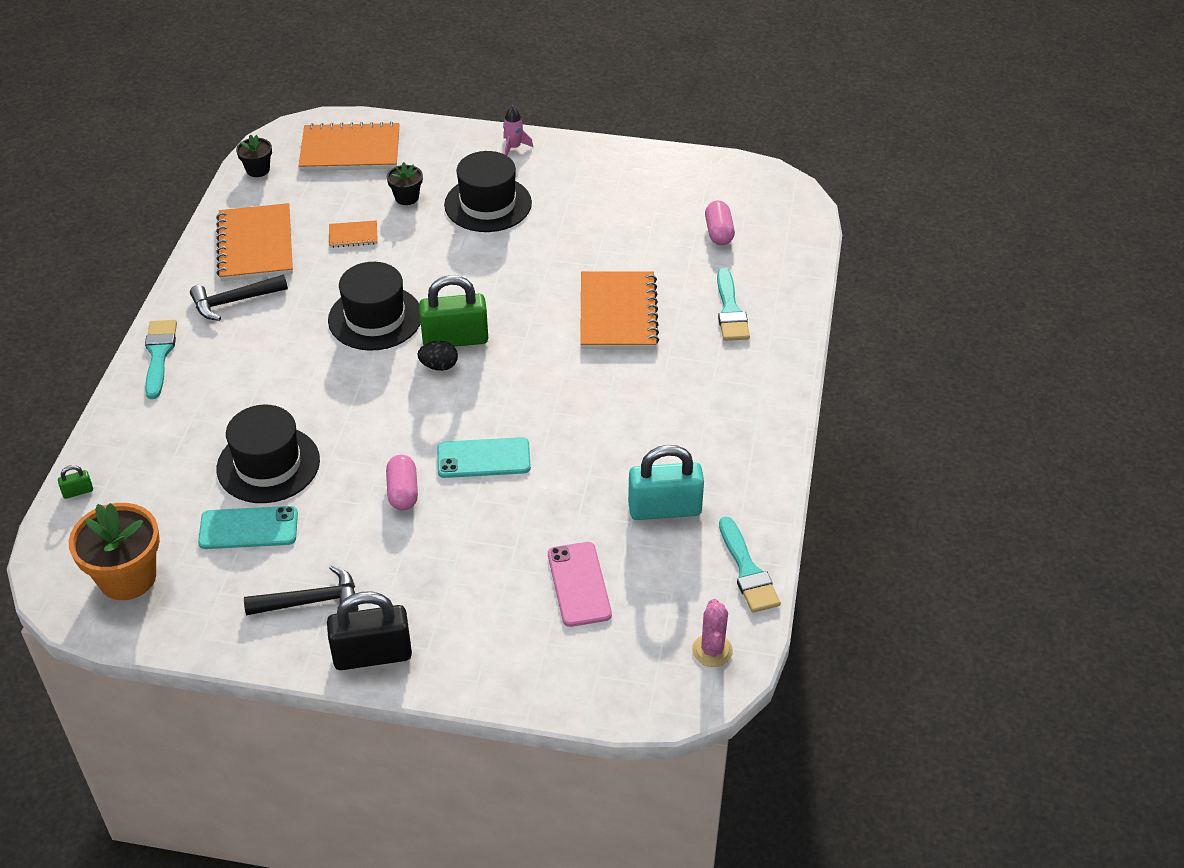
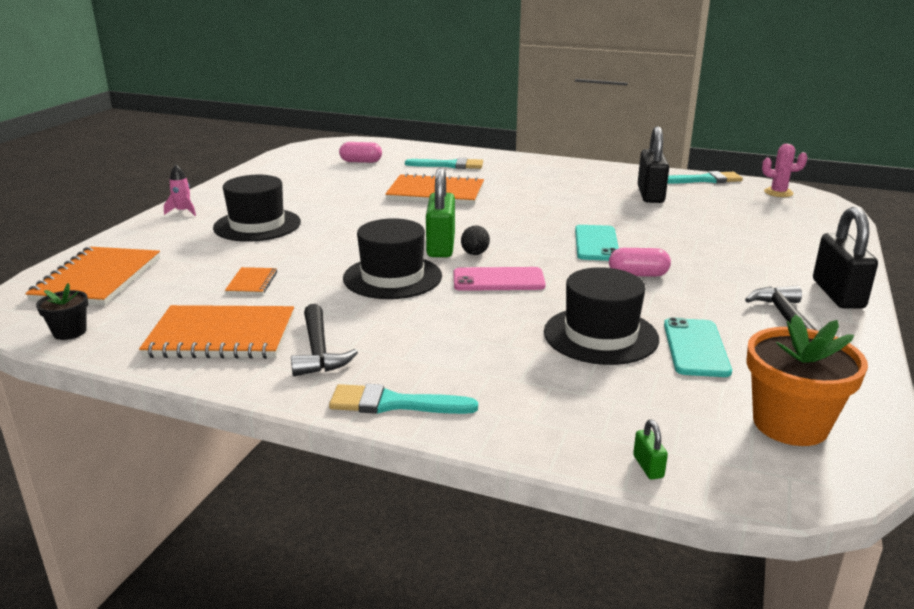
camera: 80 degrees left, 20 degrees down
black flower pot [387,162,423,205] -> none
pink phone [548,542,612,627] -> pink phone moved to [454,267,546,291]
turquoise padlock [628,445,704,520] -> black padlock [638,127,669,203]

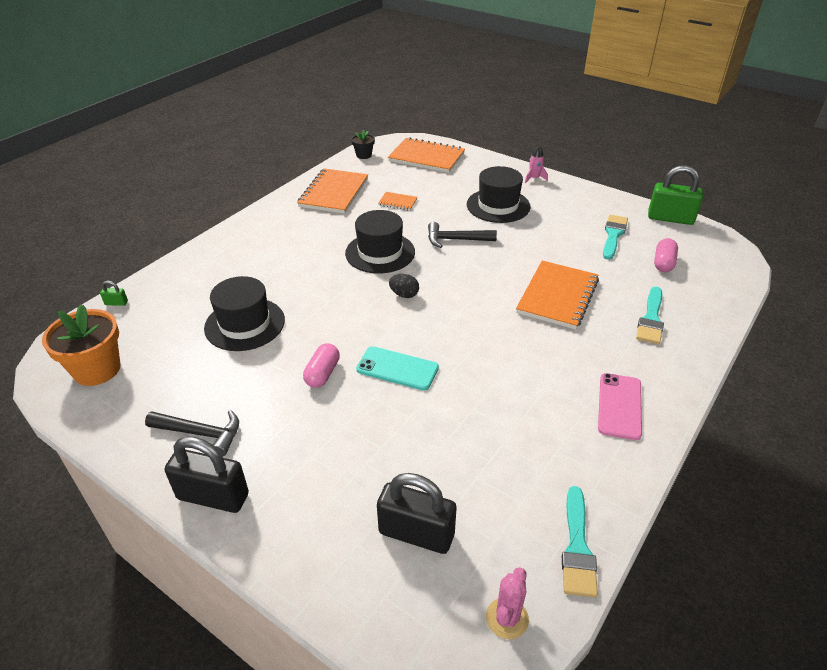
camera: 105 degrees right, 15 degrees up
black hammer [291,304,358,376] -> black hammer moved to [428,222,497,248]
turquoise brush [329,384,478,414] -> turquoise brush moved to [603,215,628,260]
green padlock [426,168,455,257] -> green padlock moved to [648,165,703,225]
pink phone [454,267,546,291] -> pink phone moved to [598,373,642,440]
black padlock [638,127,669,203] -> black padlock moved to [377,473,456,554]
turquoise phone [664,317,732,377] -> none

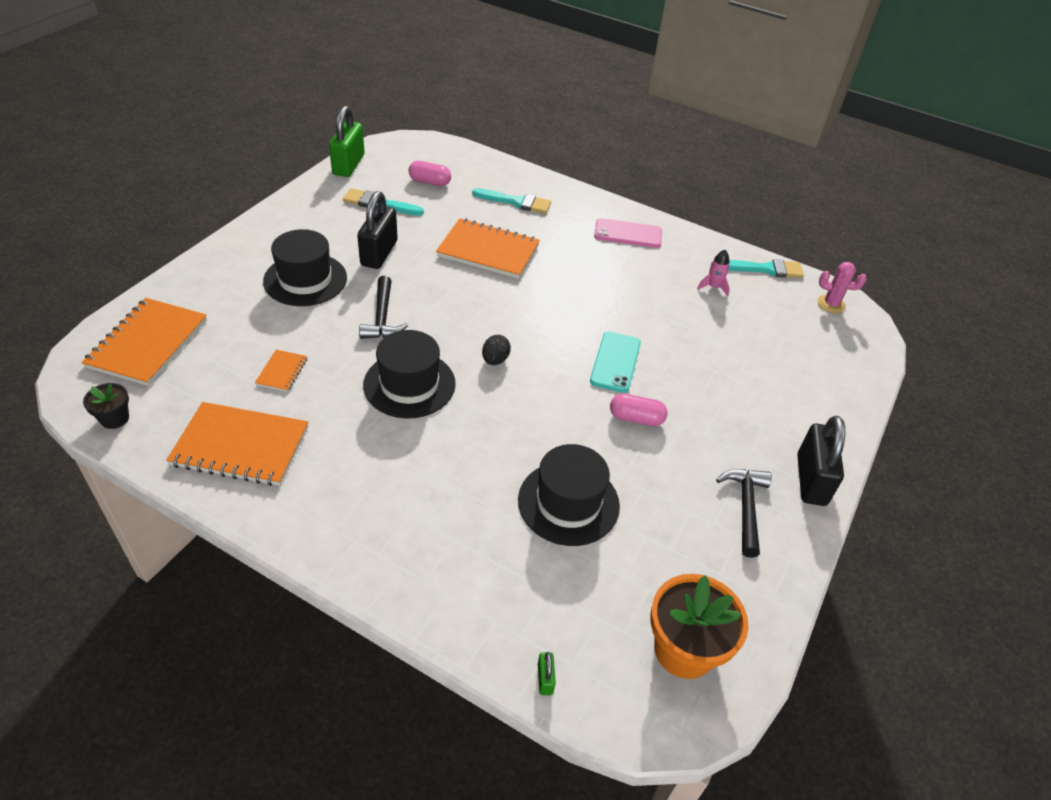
camera: 100 degrees left, 5 degrees up
black padlock [377,473,456,554] -> black padlock moved to [357,191,398,269]
pink rocket [525,145,548,183] -> pink rocket moved to [697,250,730,297]

